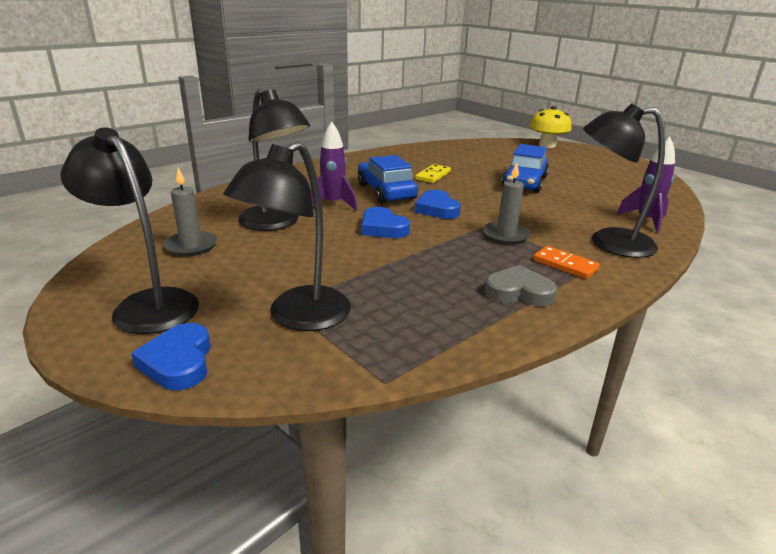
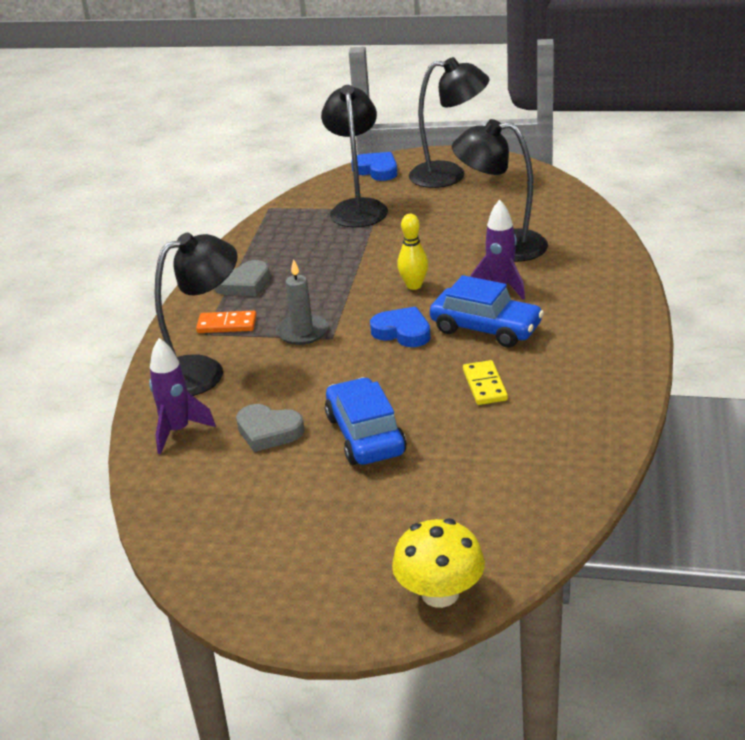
camera: 145 degrees right, 5 degrees up
grey candle [163,167,217,256] -> none
blue heart [362,207,410,238] -> yellow bowling pin [397,214,428,290]
none -> grey heart [236,404,305,452]

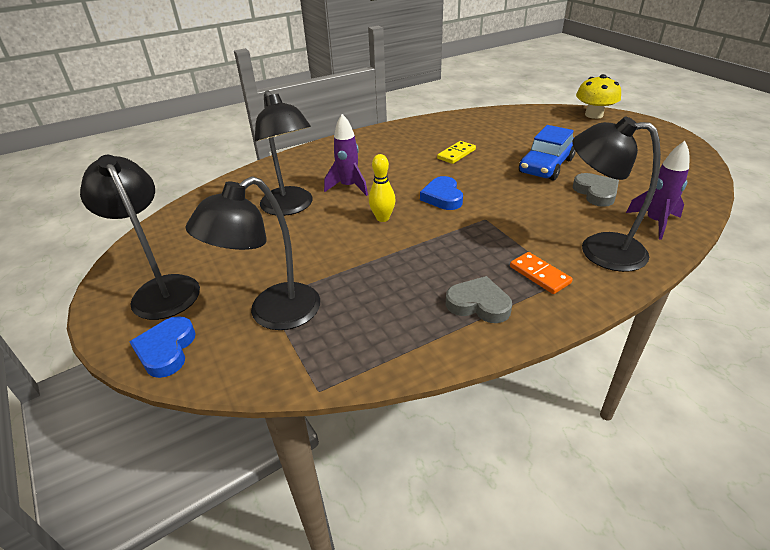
camera: 130 degrees left, 5 degrees up
grey candle [276,259,328,345] -> none
blue car [430,275,544,348] -> none

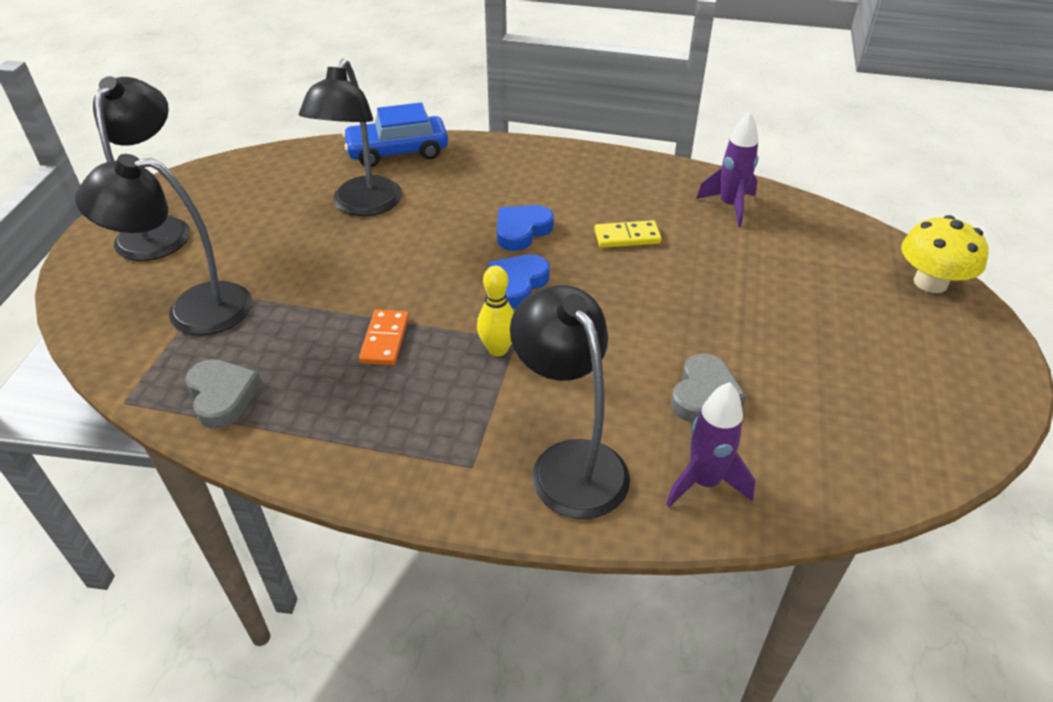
camera: 40 degrees right, 5 degrees up
blue heart [130,316,195,378] -> blue heart moved to [497,205,554,251]
purple rocket [324,114,368,196] -> purple rocket moved to [696,112,759,227]
yellow bowling pin [369,154,396,222] -> yellow bowling pin moved to [477,266,514,356]
grey heart [446,276,512,323] -> grey heart moved to [185,359,262,428]
orange domino [510,252,573,294] -> orange domino moved to [359,309,409,365]
blue car [519,125,576,181] -> blue car moved to [342,103,448,167]

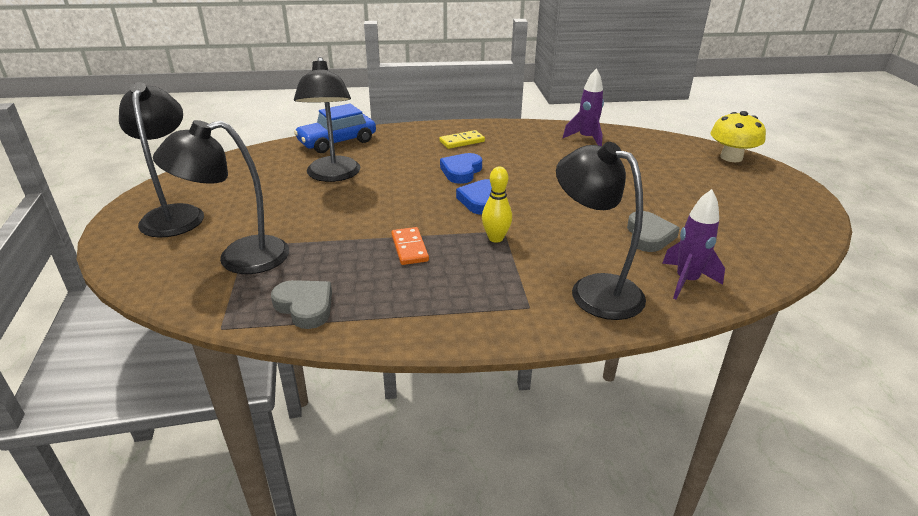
camera: 20 degrees left, 10 degrees down
yellow domino [594,220,662,248] -> yellow domino moved to [439,130,485,149]

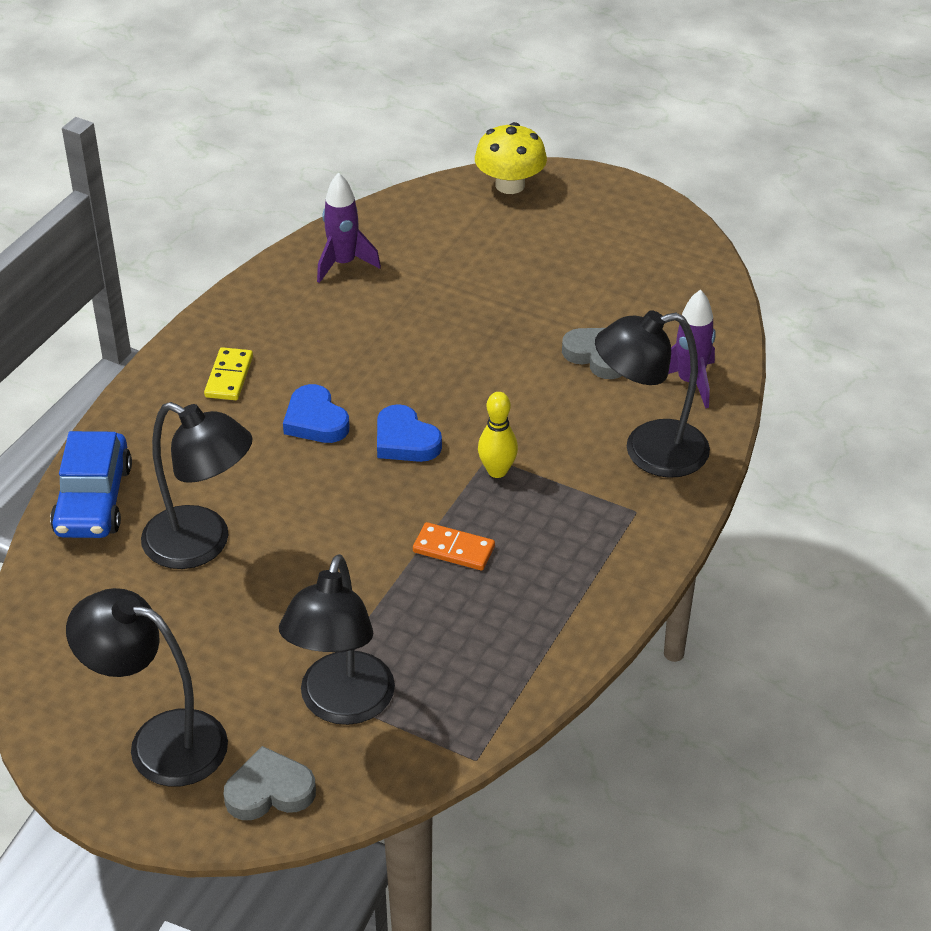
camera: 55 degrees left, 10 degrees up
grey heart [271,280,332,329] -> grey heart moved to [223,746,316,820]

